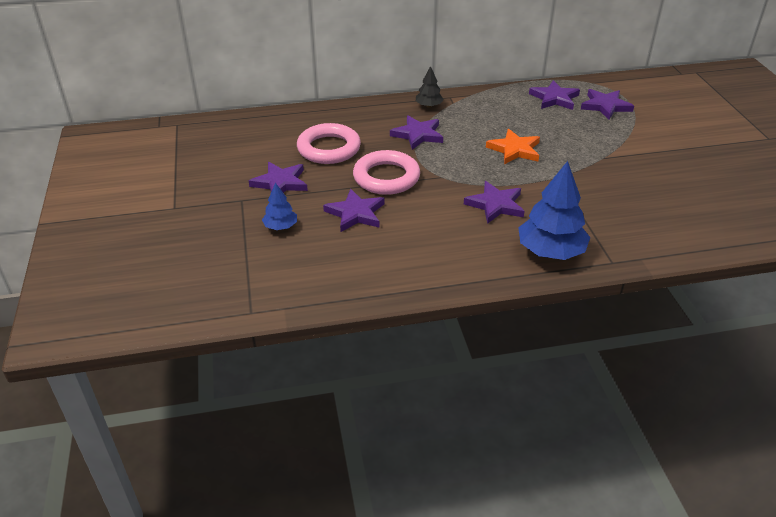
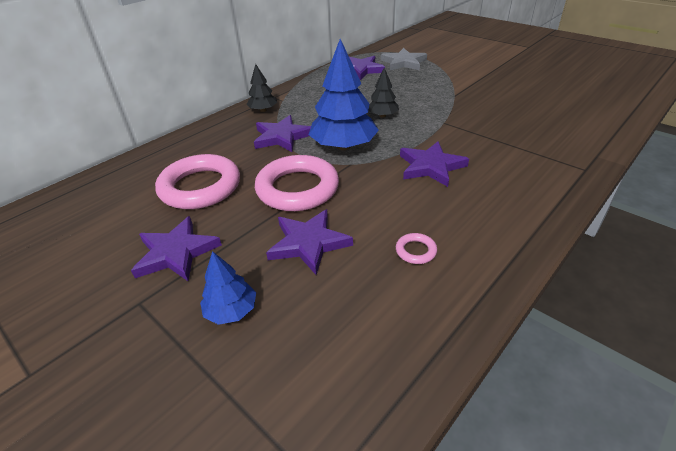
camera: 35 degrees left, 0 degrees up
orange star [486,129,540,164] -> black tree [369,68,399,118]
blue tree [518,161,590,260] -> blue tree moved to [308,39,379,150]
purple star [581,89,634,120] -> grey star [381,48,427,70]
none -> pink ring [396,233,437,264]

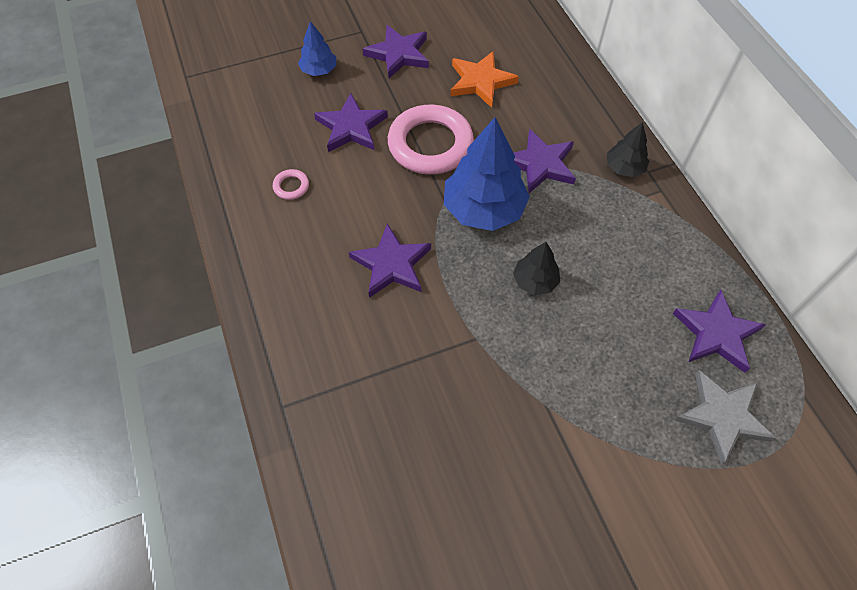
camera: 115 degrees right, 20 degrees up
pink ring [155,154,240,209] -> orange star [450,51,519,108]

